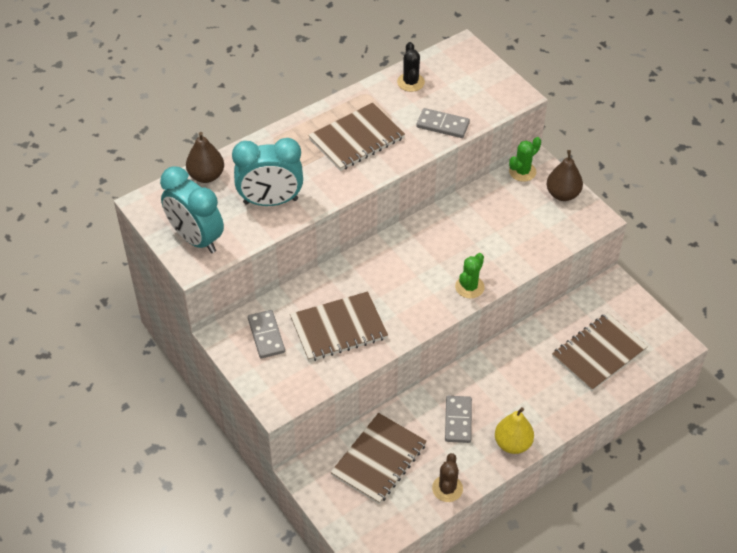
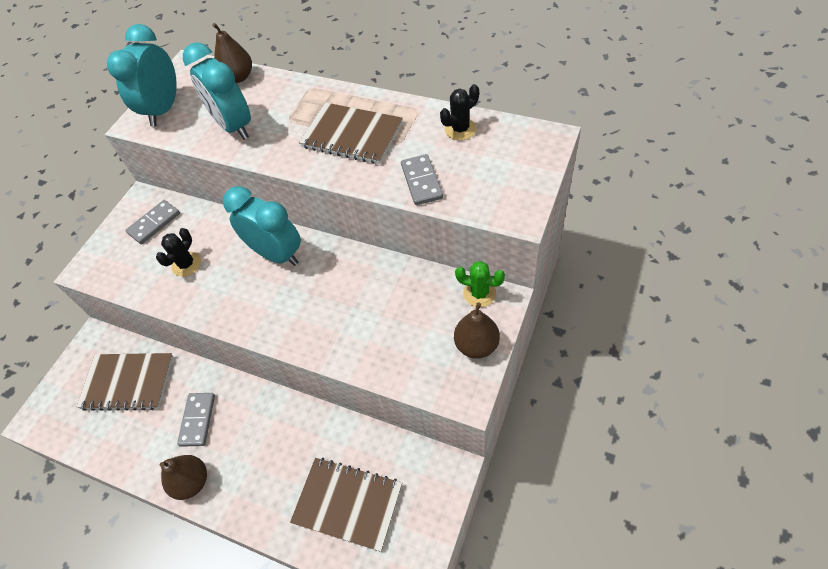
camera: 65 degrees right, 5 degrees up
brown notebook [290,291,388,361] -> black cactus [156,228,201,277]
brown cactus [432,453,463,502] -> none
grey domino [445,396,472,443] -> grey domino turned 60 degrees counterclockwise [177,393,215,447]
green cactus [455,253,485,299] -> none
yellow pear [495,407,534,454] -> brown pear [160,455,207,500]
none -> turquoise clock [223,186,301,266]

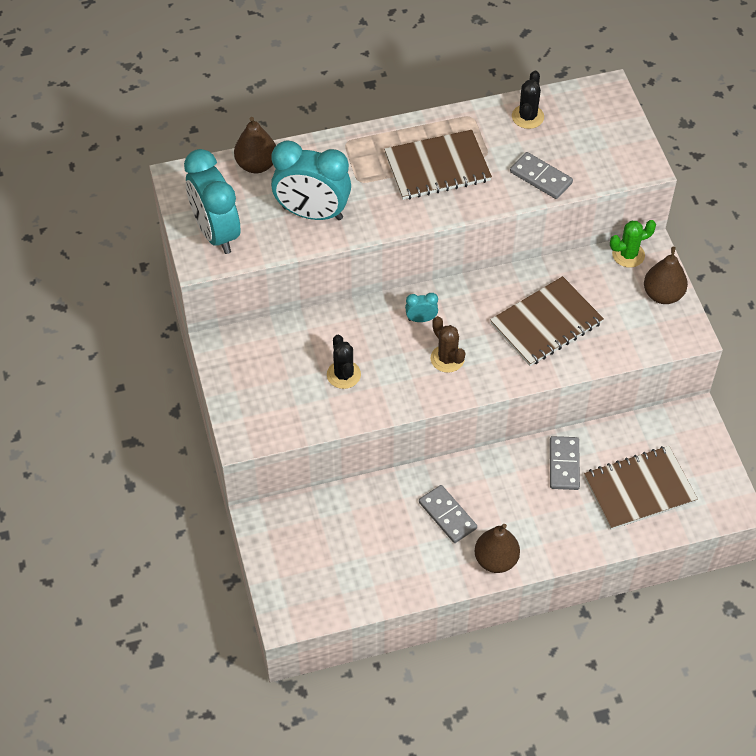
camera: 45 degrees left, 0 degrees up
brown notebook [77,353,173,411] -> brown notebook moved to [490,276,604,366]
grey domino [125,200,180,244] -> grey domino moved to [550,436,580,490]
turquoise clock [223,186,301,266] -> turquoise clock [405,293,438,322], size x0.43
none -> brown cactus [431,316,465,373]

